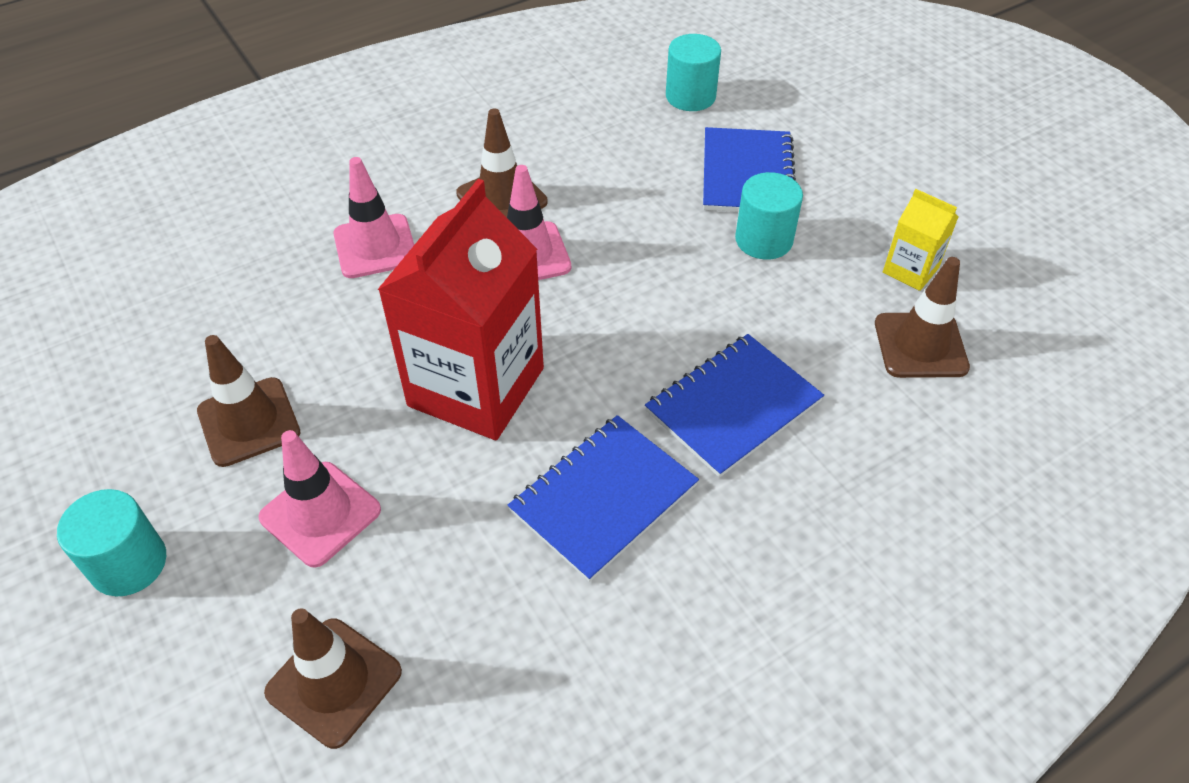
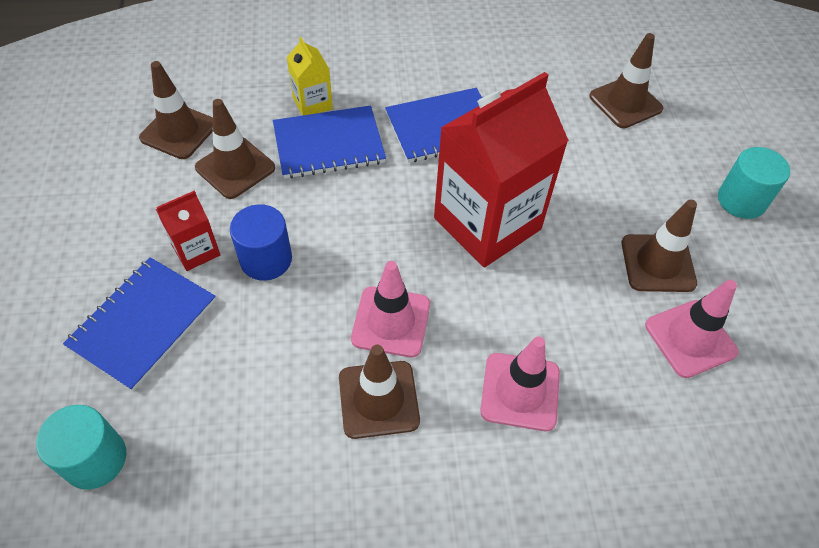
camera: 155 degrees left, 5 degrees up
pink traffic cone [258,430,381,568] -> pink traffic cone moved to [645,280,739,378]
turquoise cylinder [735,172,803,260] -> red carton [156,191,220,271]
yellow carton [883,189,959,291] -> yellow carton moved to [286,37,333,116]
none -> brown traffic cone [195,99,275,199]
none -> blue cylinder [230,204,292,281]

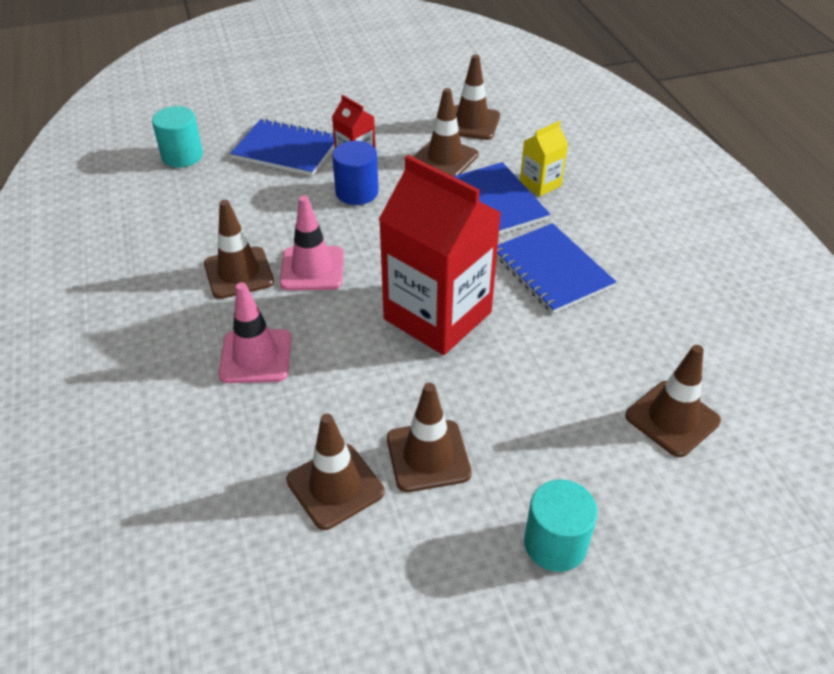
camera: 80 degrees right, 10 degrees down
pink traffic cone [645,280,739,378] -> brown traffic cone [286,414,384,530]

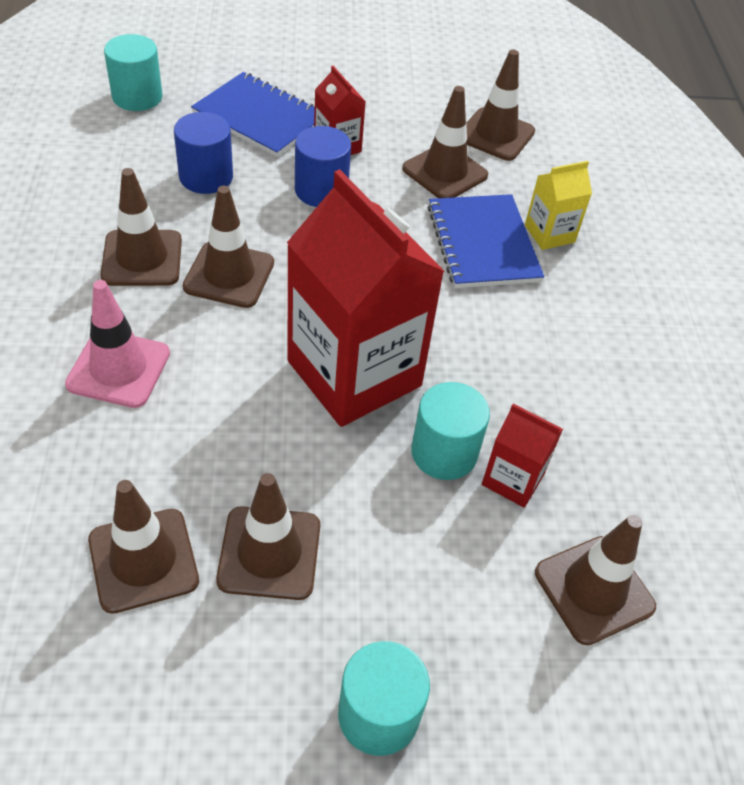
camera: 10 degrees right, 5 degrees up
pink traffic cone [280,196,344,291] -> brown traffic cone [183,186,274,308]
blue notebook [497,223,616,314] -> none
none -> blue cylinder [174,112,233,194]
none -> turquoise cylinder [411,382,490,480]
none -> red carton [482,404,563,508]

